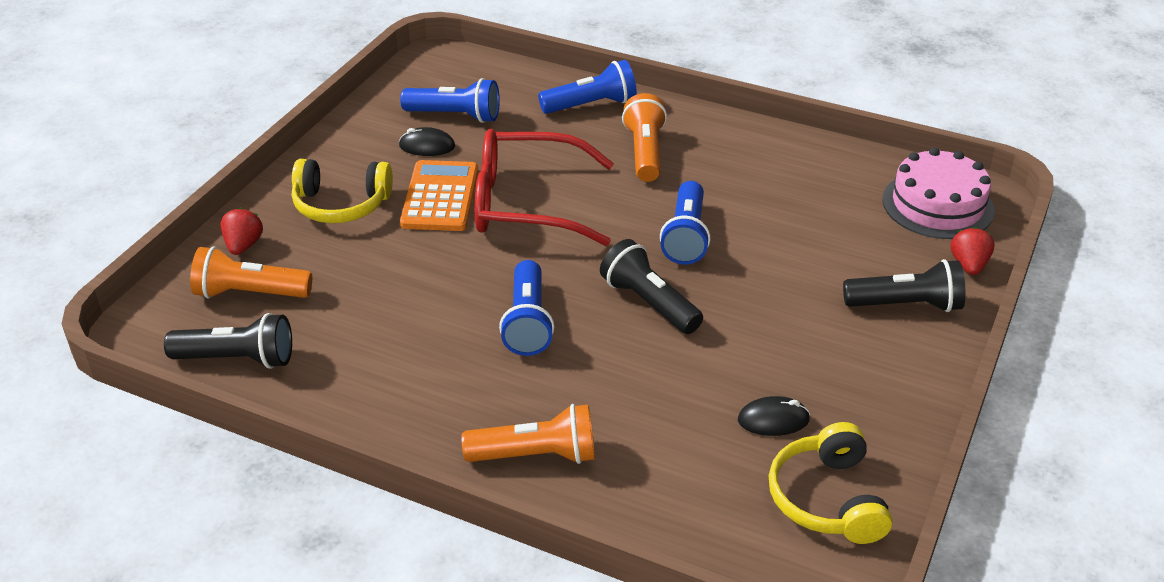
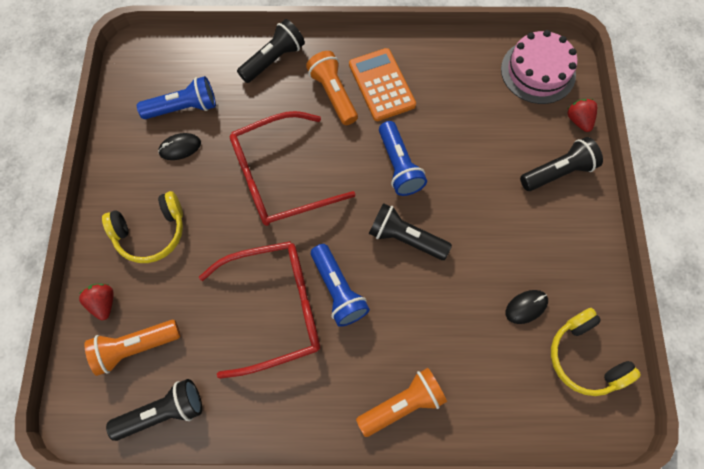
camera: 25 degrees left, 30 degrees up
orange calculator [400,160,478,231] -> orange calculator moved to [349,48,416,121]
blue flashlight [538,60,637,114] -> black flashlight [237,19,305,83]
none -> red glasses [199,241,320,379]

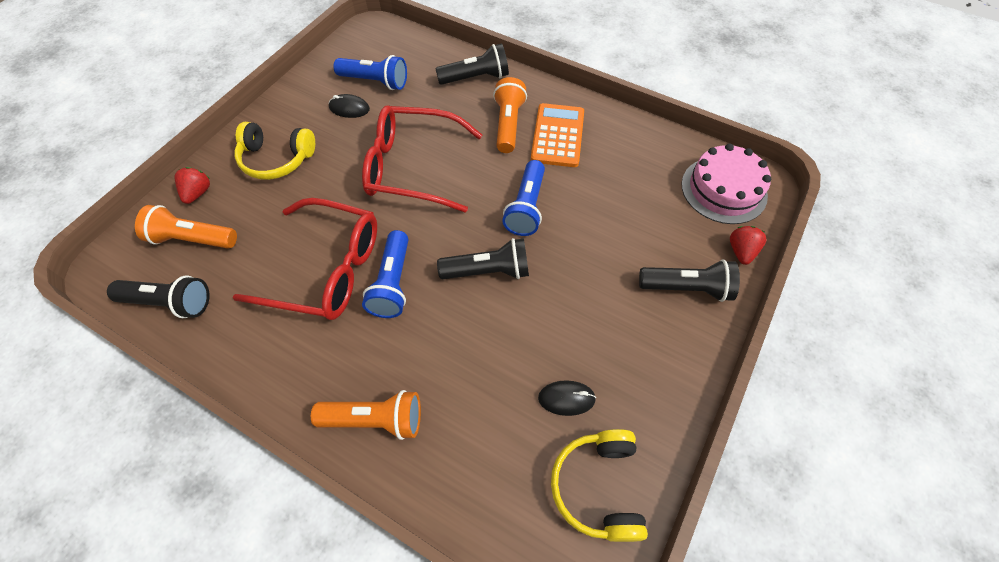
camera: 30 degrees right, 10 degrees down
black flashlight [369,203,452,260] -> black flashlight turned 120 degrees clockwise [437,238,529,279]

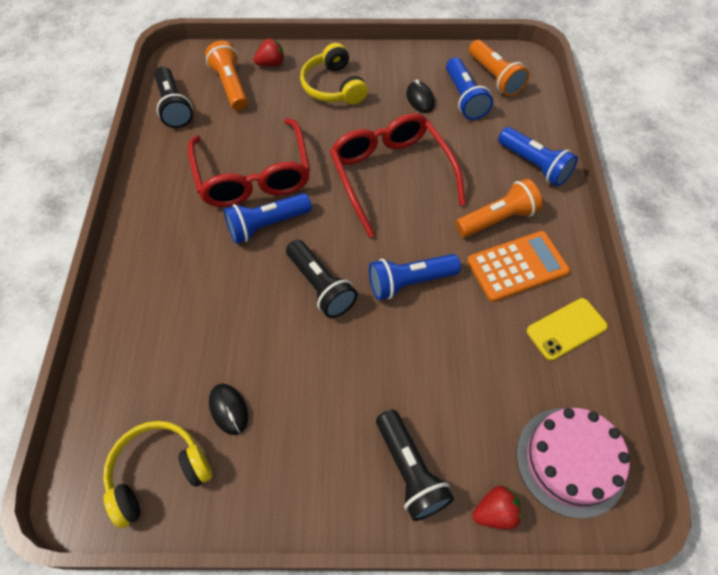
camera: 60 degrees right, 0 degrees up
orange flashlight [311,390,421,440] -> orange flashlight moved to [469,40,529,97]
black flashlight [435,43,509,85] -> blue flashlight [498,127,578,187]
none -> yellow phone [526,298,608,361]

